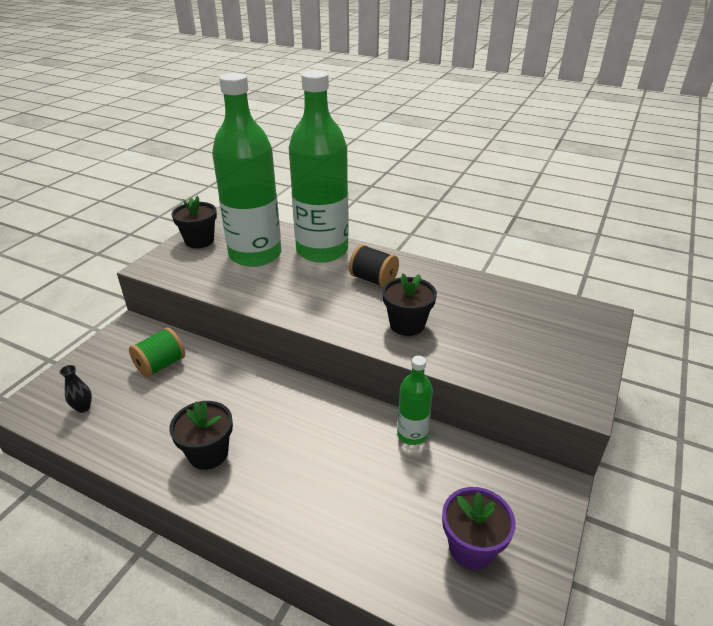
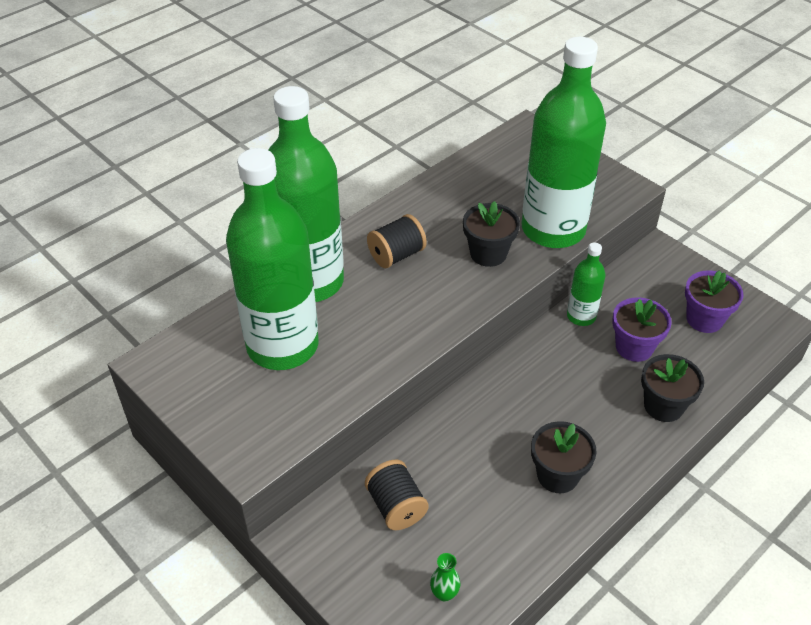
camera: 70 degrees left, 10 degrees up
black vase [59,365,92,413] -> green vase [430,553,460,602]
green spool [129,327,185,378] -> black spool [365,460,429,530]
black flower pot [171,196,217,248] -> black flower pot moved to [641,354,704,422]
none -> green bottle [522,37,606,248]
none -> purple flower pot [612,297,672,362]

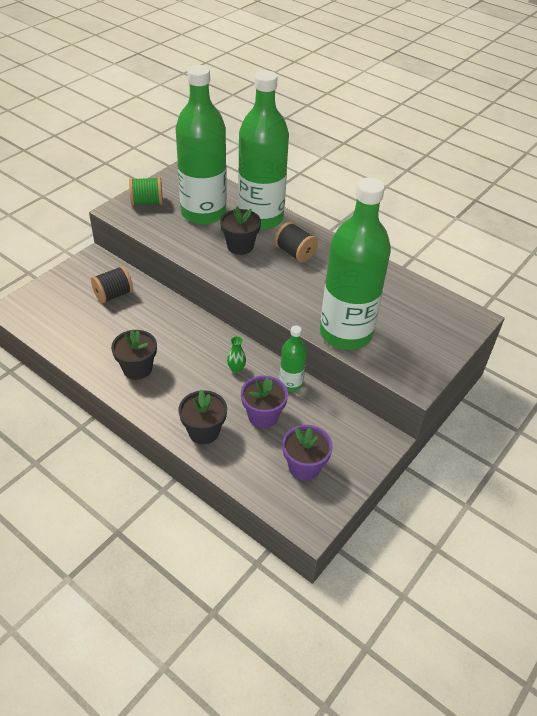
camera: 80 degrees right, 0 degrees up
green vase [430,553,460,602] -> green vase moved to [227,336,246,373]
black flower pot [463,201,520,267] -> black flower pot moved to [220,207,261,255]
none -> green spool [129,177,163,206]

